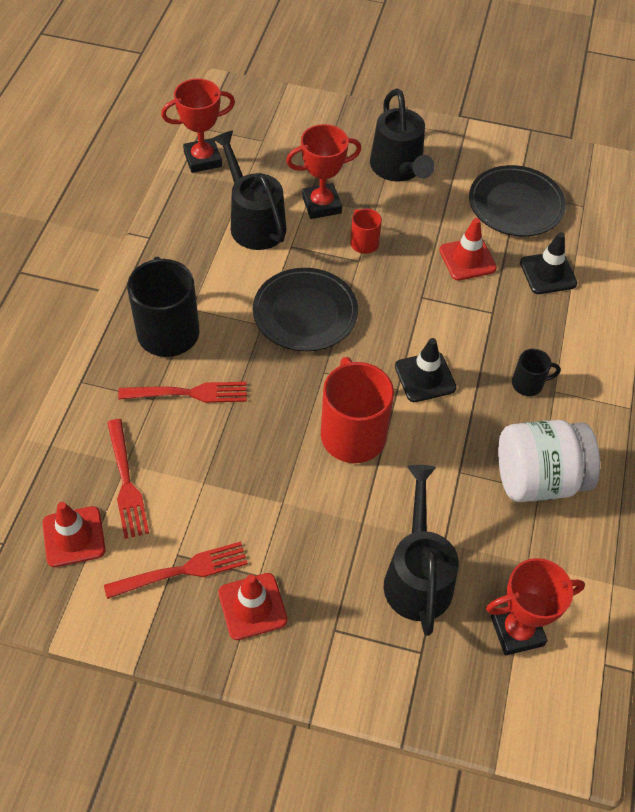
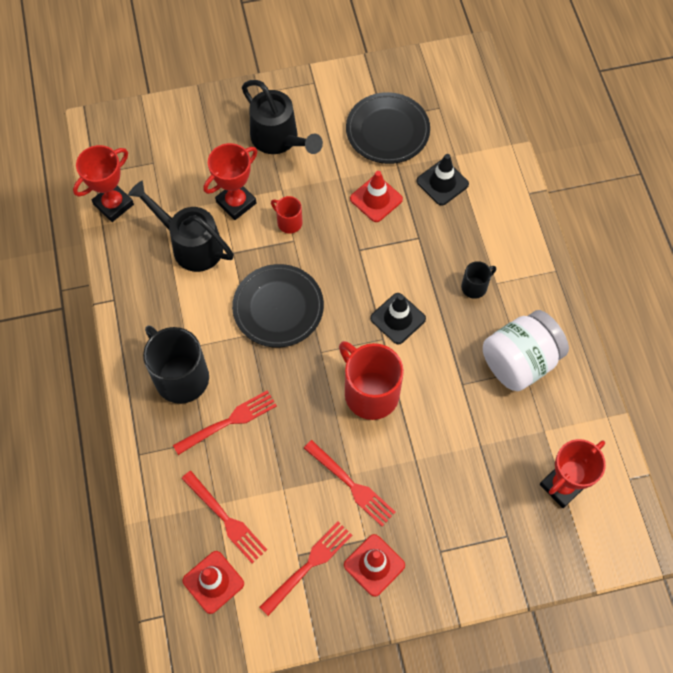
camera: 25 degrees left, 10 degrees up
black watering can [384,465,459,636] -> none
none -> red fork [304,440,396,526]

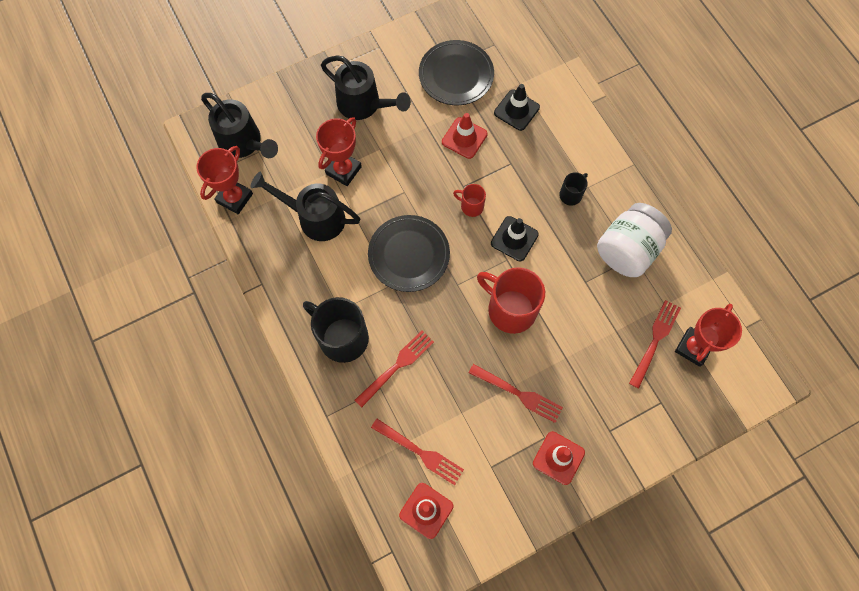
camera: 15 degrees left, 5 degrees up
red fork [260,522,352,616] -> red fork moved to [629,300,681,389]
red mug [271,196,303,234] -> red mug moved to [453,184,486,217]
none -> black watering can [201,93,278,158]

